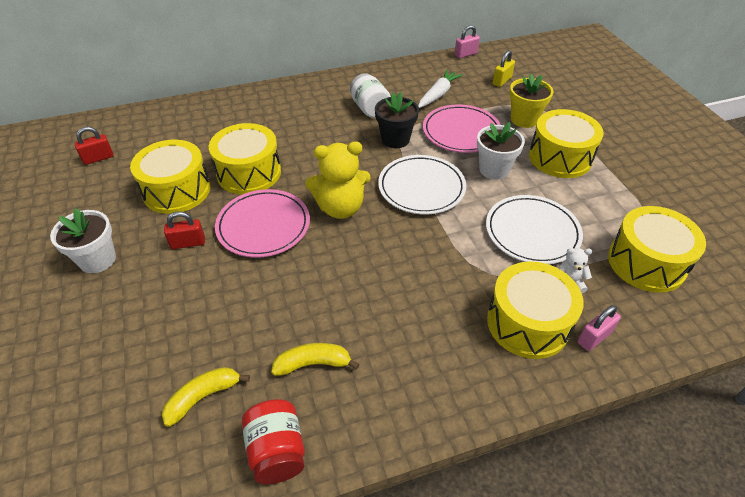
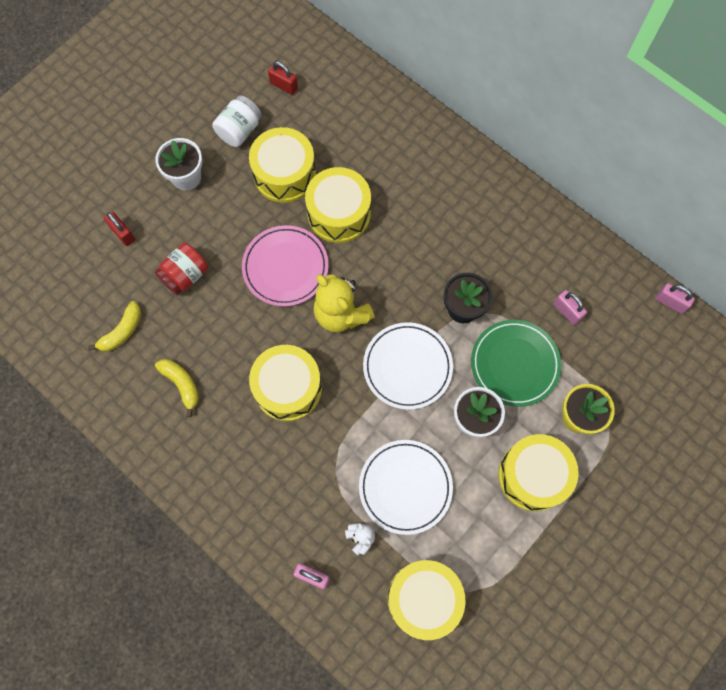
camera: 60 degrees right, 25 degrees up
yellow banana [162,367,250,427] -> yellow banana turned 105 degrees clockwise [88,301,141,351]
red padlock [164,211,205,249] -> red padlock moved to [104,212,135,246]
red jar [242,399,305,484] -> red jar moved to [154,242,209,295]
white jar [350,73,391,118] -> white jar moved to [212,95,262,147]
white carrot [418,69,463,108] -> pink padlock [554,290,587,325]
pink plate [423,104,501,153] -> green plate [471,320,561,407]
yellow drum [487,261,584,359] -> yellow drum moved to [249,345,322,421]
yellow padlock [493,51,515,87] -> none

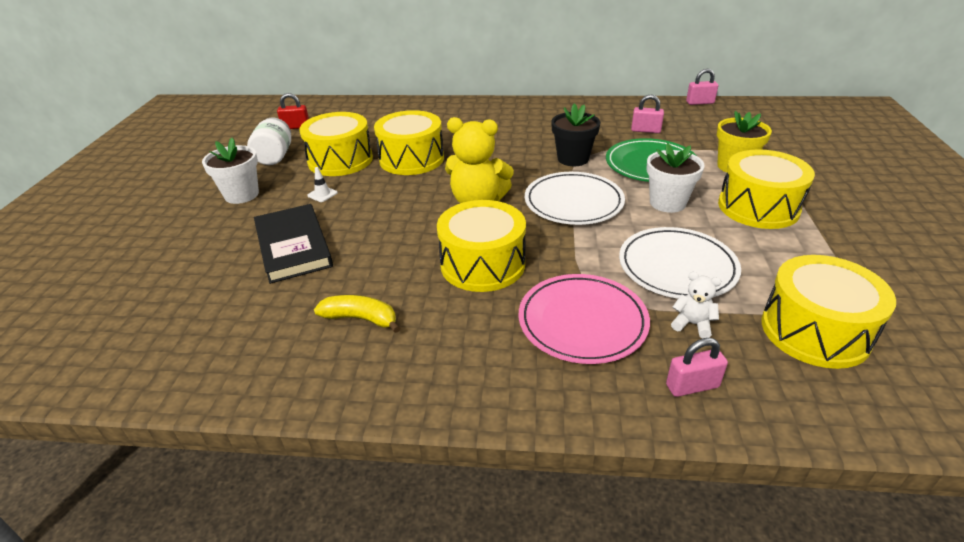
camera: 35 degrees left, 35 degrees down
yellow banana [88,301,141,351] -> none
red padlock [104,212,135,246] -> none
red jar [154,242,209,295] -> black book [254,204,333,284]
pink plate [242,225,329,306] -> pink plate moved to [519,274,650,364]
none -> white traffic cone [307,167,338,202]

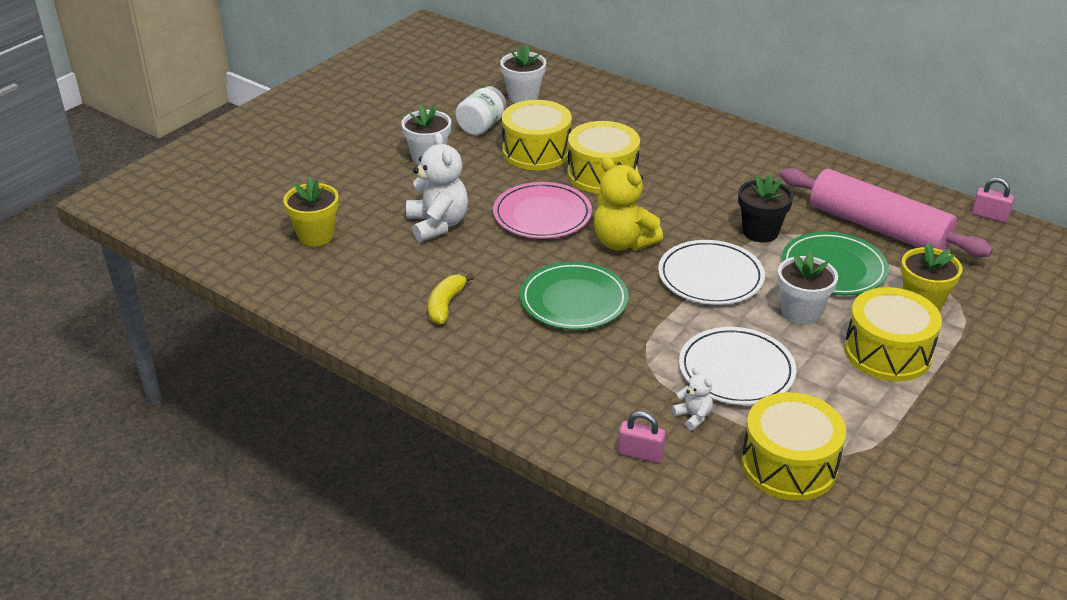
camera: 30 degrees right, 0 degrees up
black book [254,204,333,284] -> white teddy bear [406,132,468,242]
red padlock [277,93,309,129] -> white flower pot [500,45,546,103]
white traffic cone [307,167,338,202] -> none
yellow banana [314,295,400,333] -> yellow banana turned 120 degrees counterclockwise [428,273,474,324]
yellow drum [437,200,526,292] -> green plate [520,262,629,330]
pink plate [519,274,650,364] -> pink plate moved to [493,182,592,239]
pink padlock [631,95,664,133] -> pink rolling pin [780,168,993,257]
none -> yellow flower pot [283,177,339,246]

